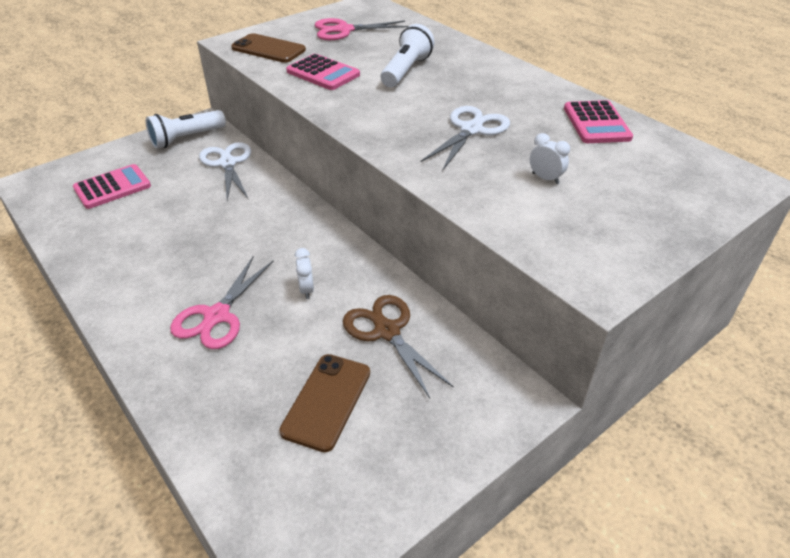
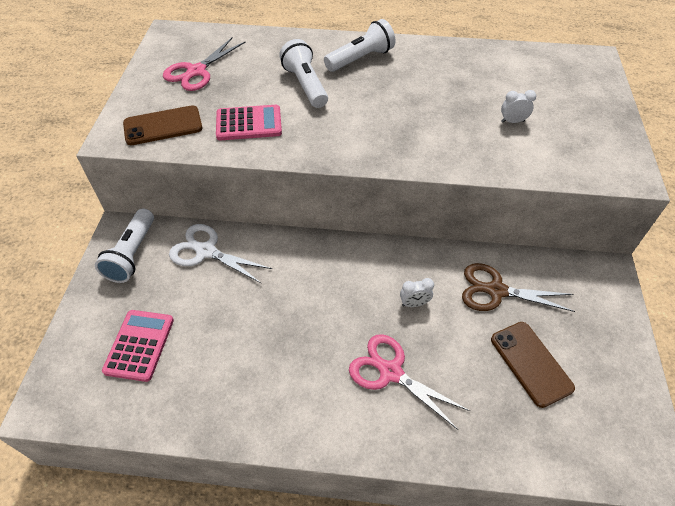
camera: 45 degrees left, 10 degrees up
pink scissors [170,256,274,349] -> pink scissors turned 150 degrees clockwise [349,334,470,430]
white clock [295,248,314,299] -> white clock turned 135 degrees clockwise [400,278,434,307]
white scissors [420,106,510,171] -> none
pink calculator [564,100,633,143] -> none
none -> white flashlight [324,19,396,72]

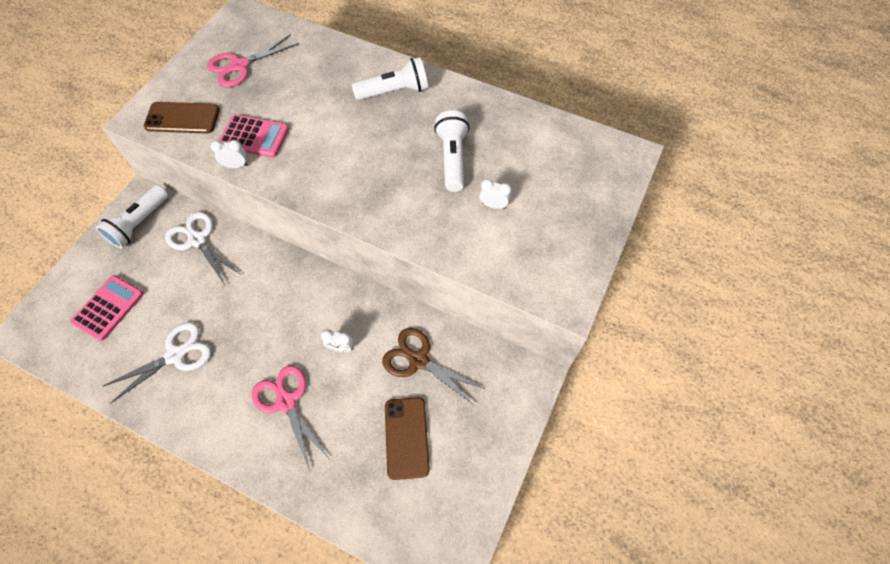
camera: 20 degrees right, 10 degrees up
white flashlight [279,39,328,108] -> white flashlight moved to [434,110,469,192]
none -> white scissors [102,322,211,403]
none -> white clock [211,140,248,168]

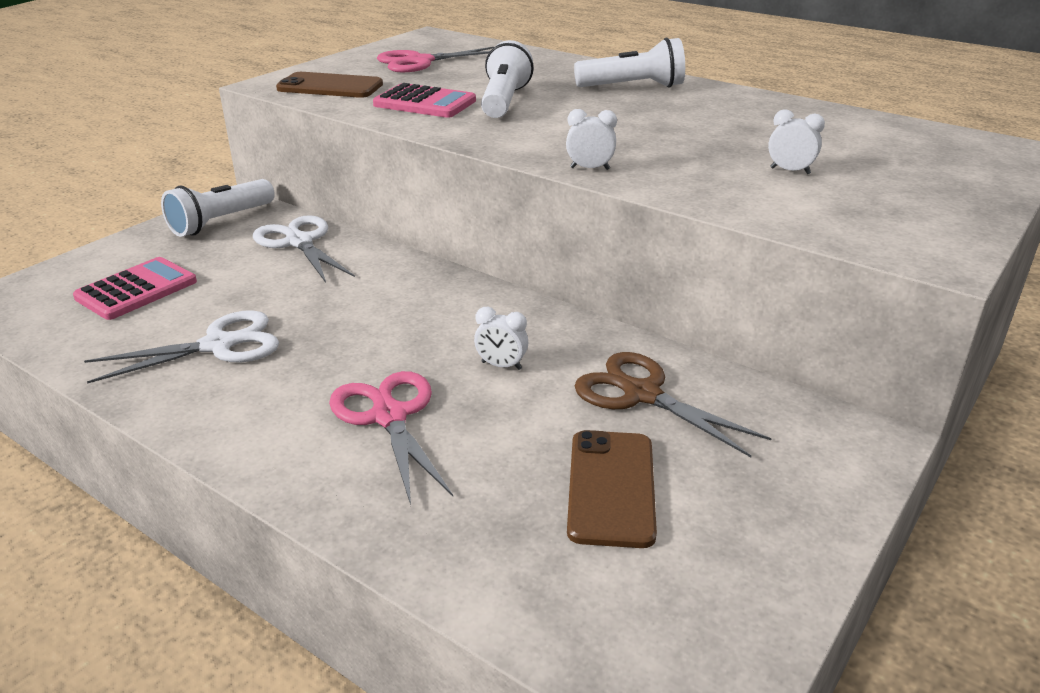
camera: 10 degrees right, 30 degrees down
white clock [211,140,248,168] -> white clock moved to [566,109,617,170]
white flashlight [434,110,469,192] -> white flashlight moved to [481,40,533,118]

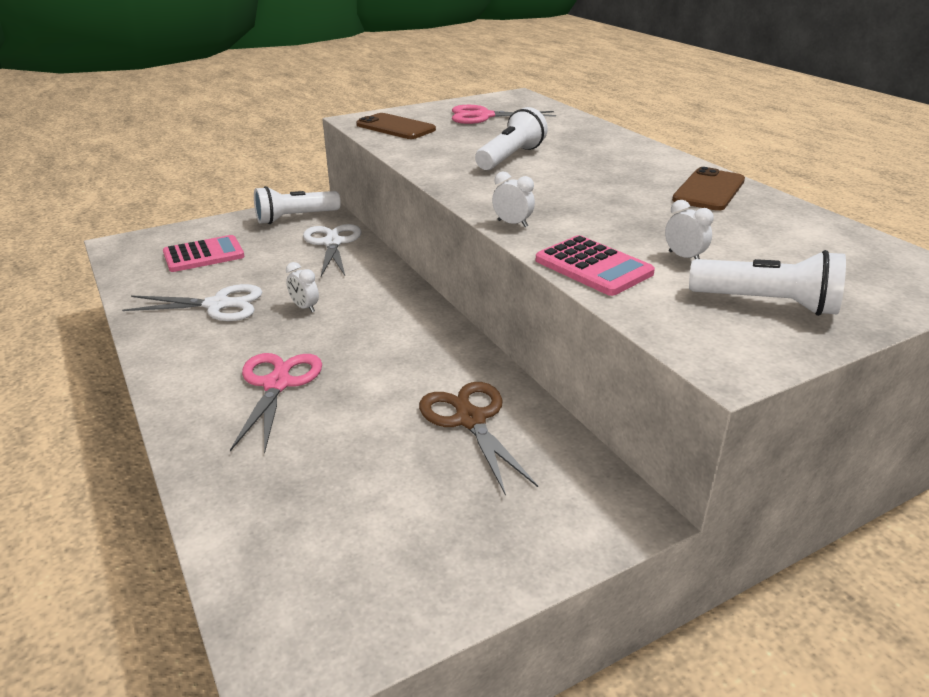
camera: 25 degrees right, 0 degrees up
pink calculator [373,83,476,118] -> pink calculator moved to [536,235,655,296]
white clock [474,307,528,370] -> white clock moved to [286,262,319,312]
brown phone [567,430,657,548] -> brown phone moved to [672,167,745,211]
white flashlight [574,37,685,88] -> white flashlight moved to [689,250,846,316]

